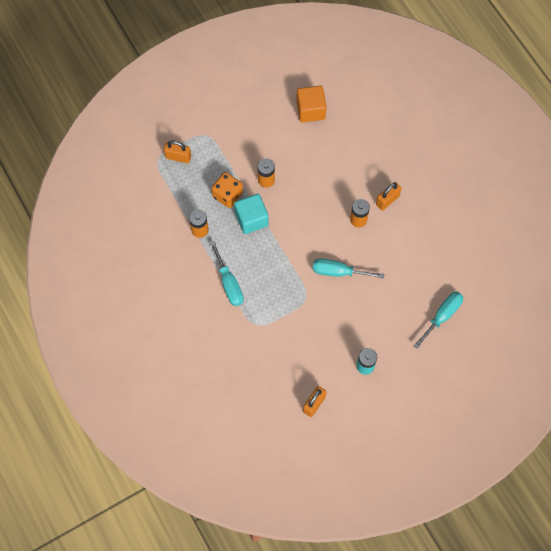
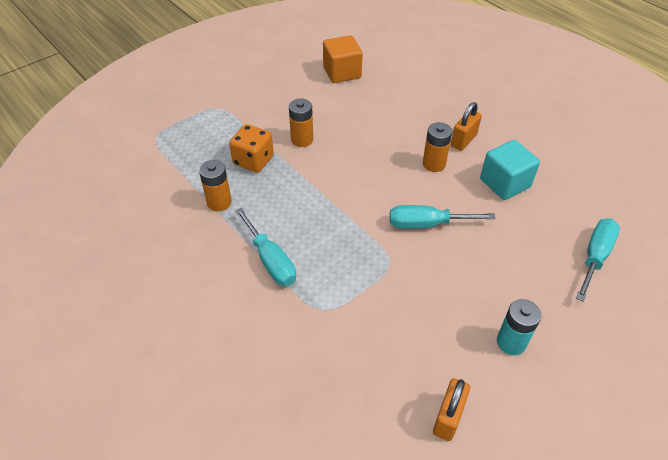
camera: 10 degrees left, 20 degrees down
orange padlock [164,140,191,163] -> none
turquoise cube [234,194,269,234] -> turquoise cube moved to [480,140,540,200]

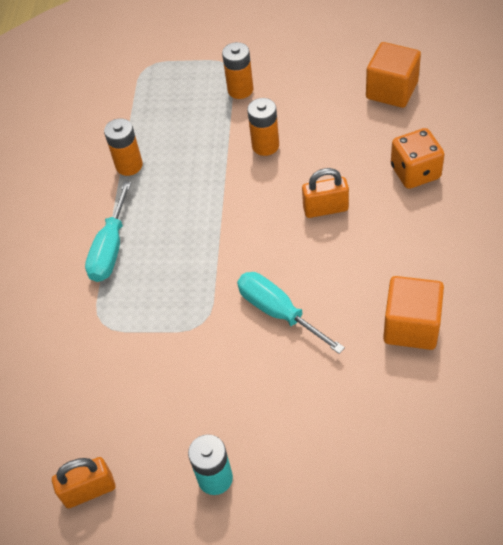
camera: 50 degrees right, 5 degrees up
orange dice [229,124,274,173] -> orange dice moved to [391,128,445,189]
orange battery [423,122,452,172] -> orange battery moved to [222,42,253,99]
orange padlock [451,102,482,151] -> orange padlock moved to [302,168,349,218]
turquoise cube [480,140,540,200] -> orange cube [383,276,444,350]
turquoise screwdriver [576,218,620,302] -> none

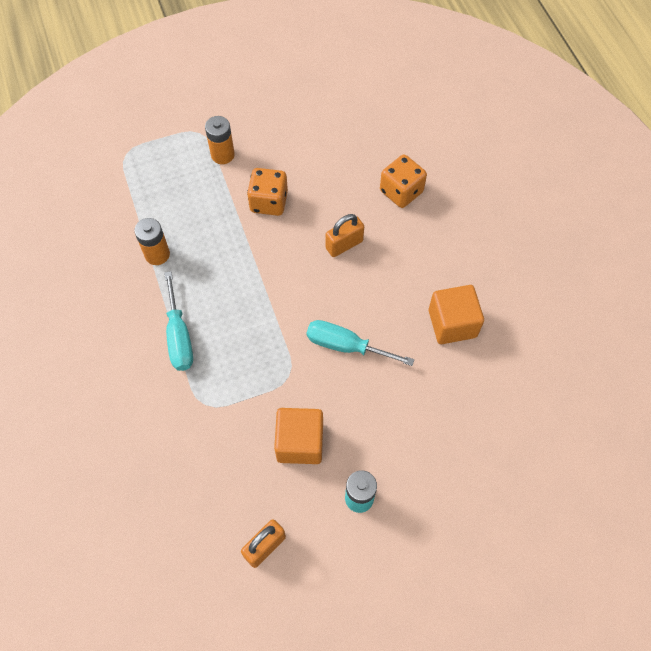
camera: 30 degrees left, 10 degrees up
orange battery [247,98,279,156] -> orange dice [247,168,288,216]
orange cube [366,42,421,108] -> orange cube moved to [274,408,323,464]

